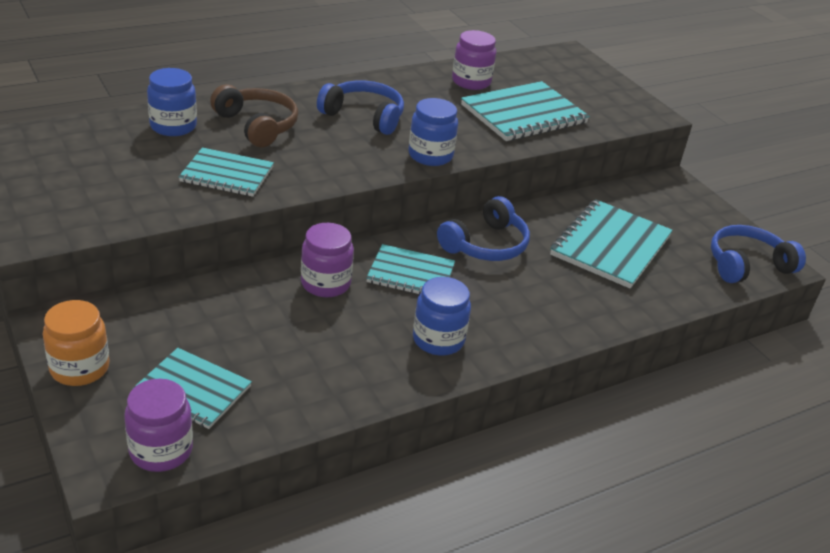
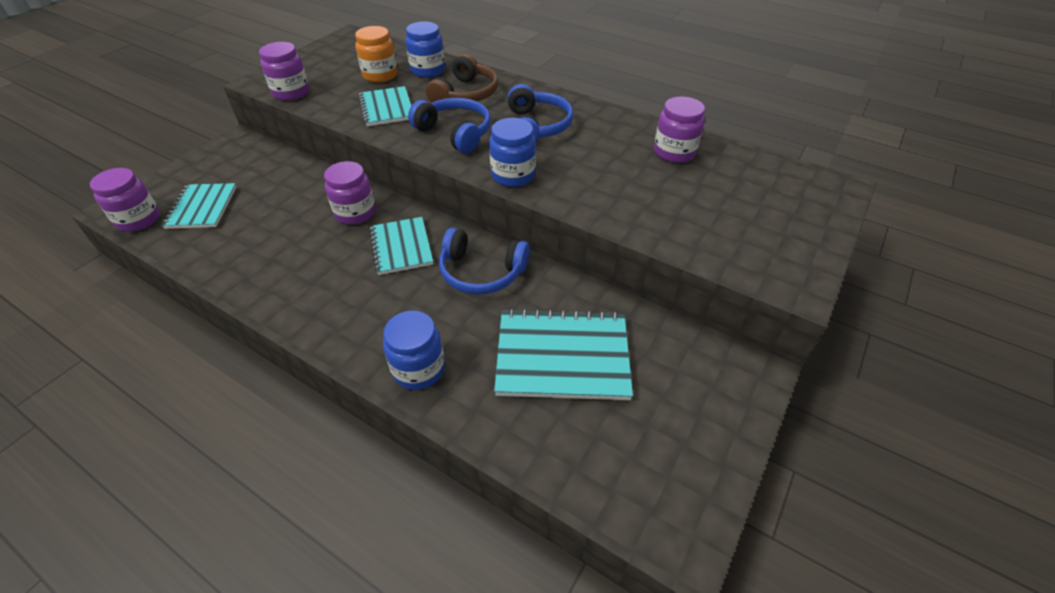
camera: 65 degrees right, 10 degrees up
orange jar [43,300,109,386] -> orange jar moved to [355,26,398,83]
blue jar [413,277,471,355] -> blue jar moved to [383,311,445,390]
turquoise notebook [461,81,590,141] -> none
blue headphones [711,225,806,283] -> blue headphones moved to [408,98,491,153]
none -> purple jar [259,42,309,101]

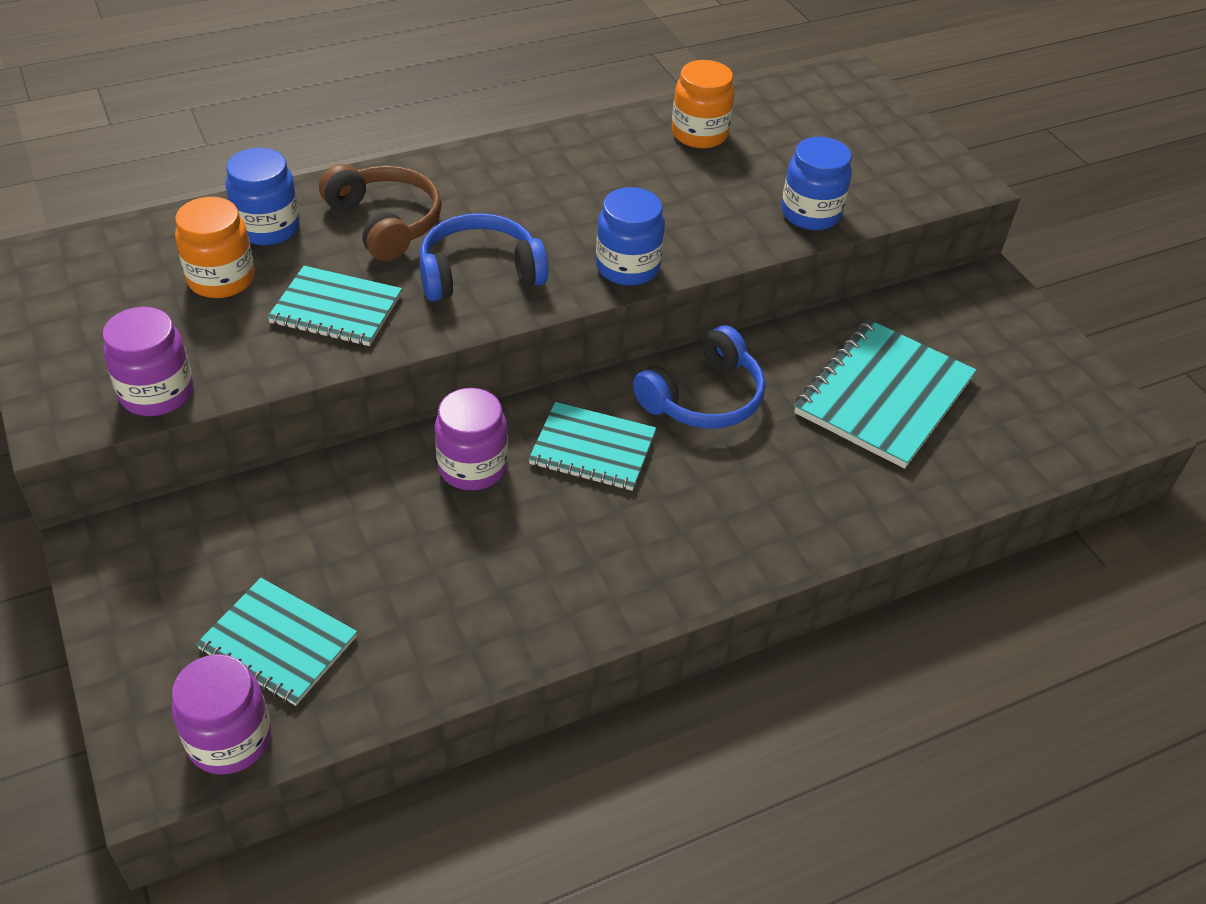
camera: 60 degrees left, 0 degrees up
blue jar [383,311,445,390] -> blue jar moved to [781,137,852,230]
blue headphones [507,84,573,141] -> none
purple jar [654,97,705,163] -> orange jar [672,60,735,149]

